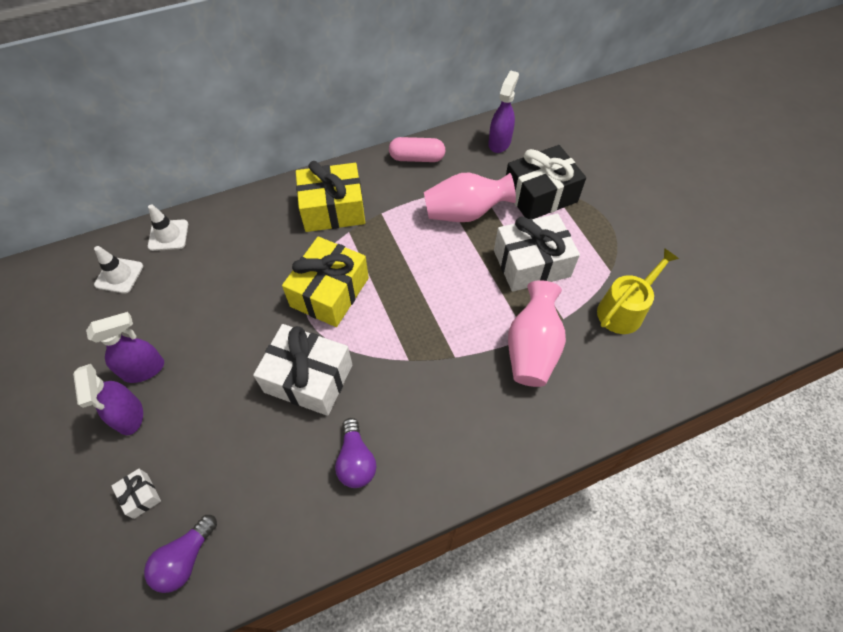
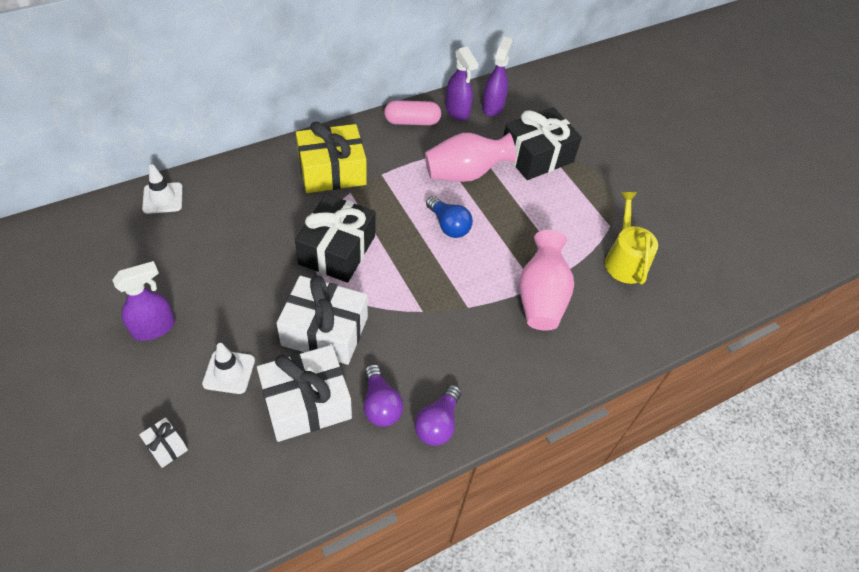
camera: 10 degrees left, 5 degrees down
purple spray bottle [73,364,143,435] -> purple spray bottle moved to [445,47,478,121]
white traffic cone [94,246,143,294] -> white traffic cone moved to [202,343,255,394]
purple light bulb [144,515,217,593] -> purple light bulb moved to [415,385,462,446]
yellow gift [282,236,369,327] -> black gift [295,194,376,283]
white gift [494,213,580,292] -> white gift moved to [257,345,352,442]
yellow watering can [597,248,679,334] -> yellow watering can turned 45 degrees counterclockwise [605,192,658,284]
none -> blue light bulb [426,196,473,238]

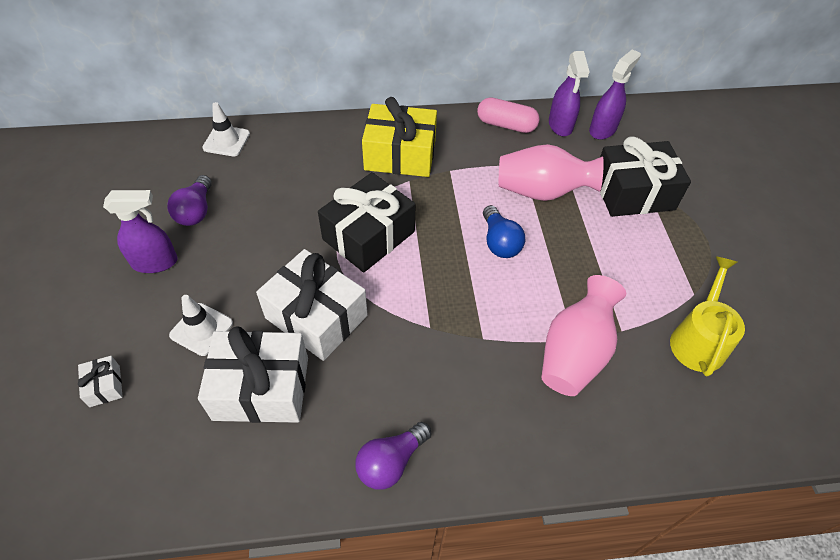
camera: 25 degrees right, 0 degrees up
purple light bulb [363,364,404,427] -> purple light bulb moved to [167,175,212,226]

